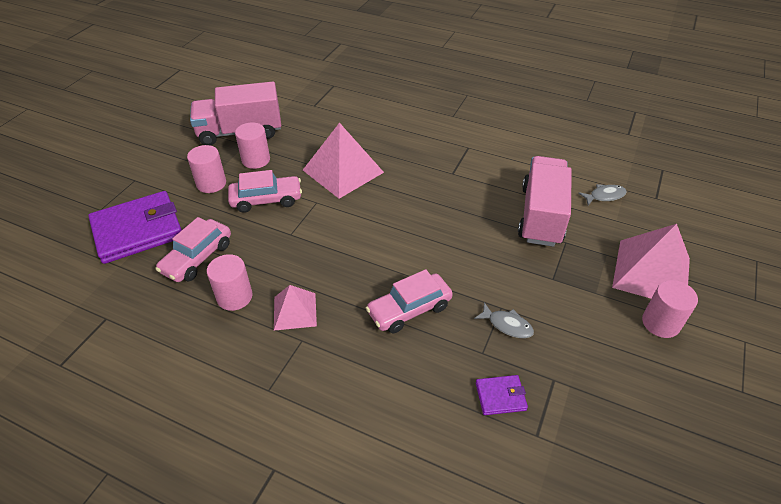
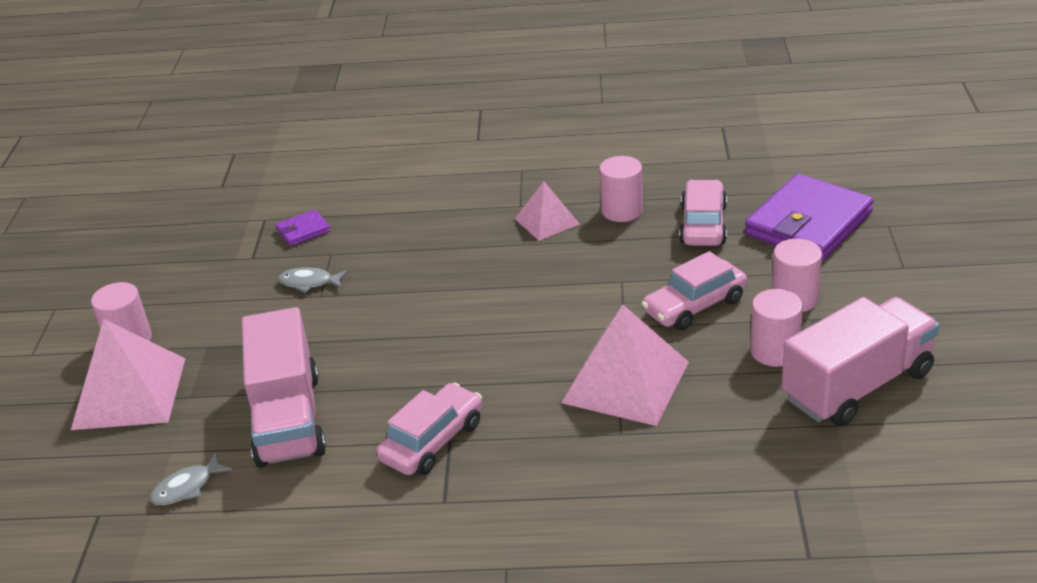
camera: 160 degrees right, 10 degrees down
pink car [366,269,453,333] -> pink car moved to [376,383,482,475]

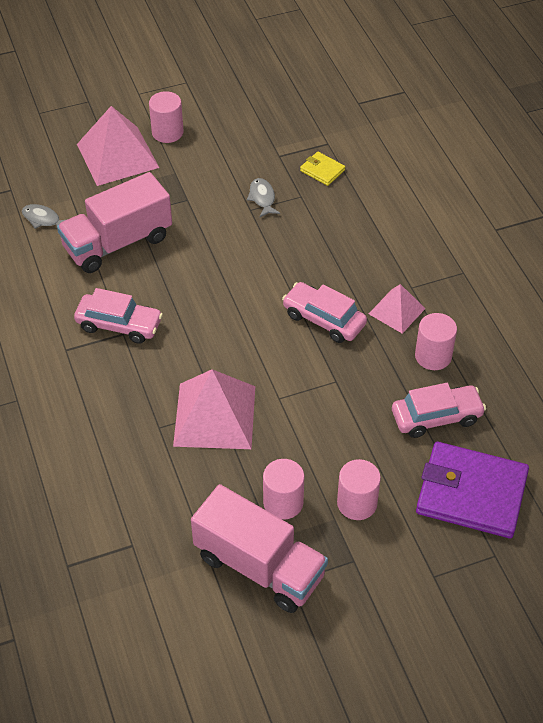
camera: 65 degrees right, 15 degrees up
purple wallet [276,210,331,246] -> yellow wallet [300,152,345,186]
pink car [641,251,747,330] -> pink car moved to [282,282,367,343]

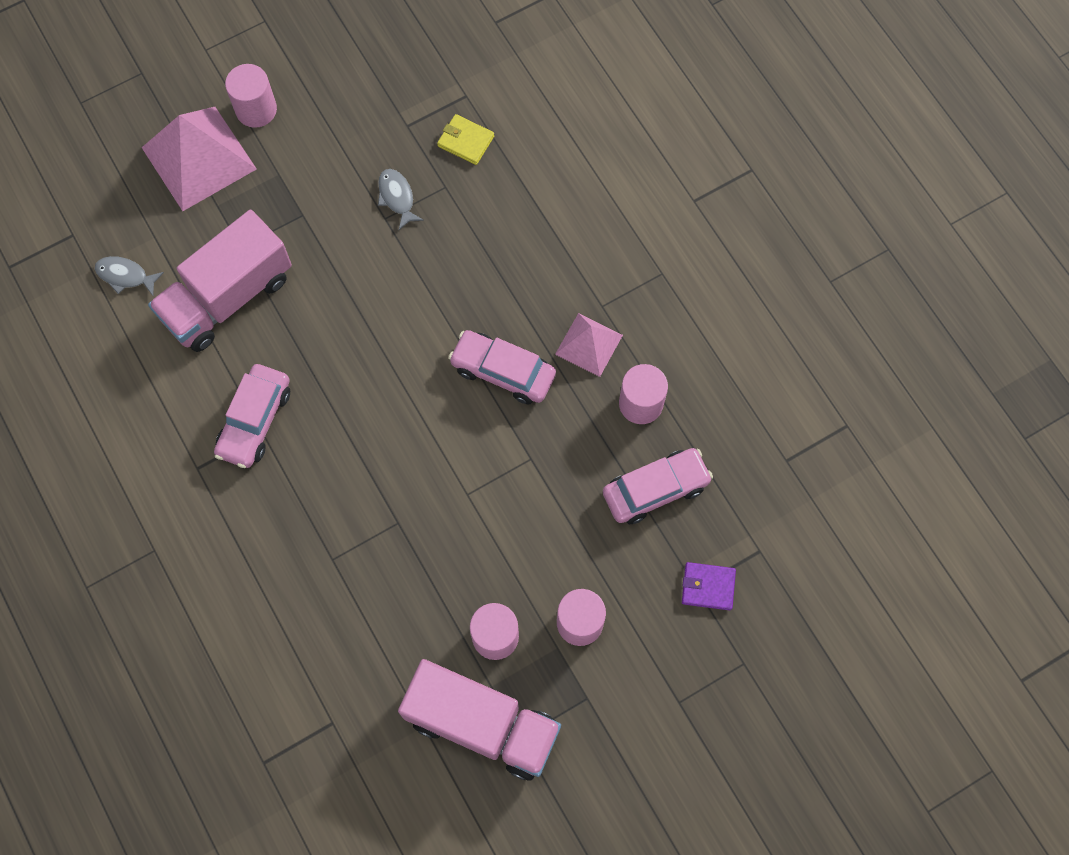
camera: 10 degrees left, 20 degrees up
pink car [74,288,163,344] -> pink car turned 105 degrees clockwise [214,364,290,468]
pink pyramid [173,369,255,449] -> none
purple wallet [416,442,529,538] -> purple wallet [682,562,736,610], size x0.45

